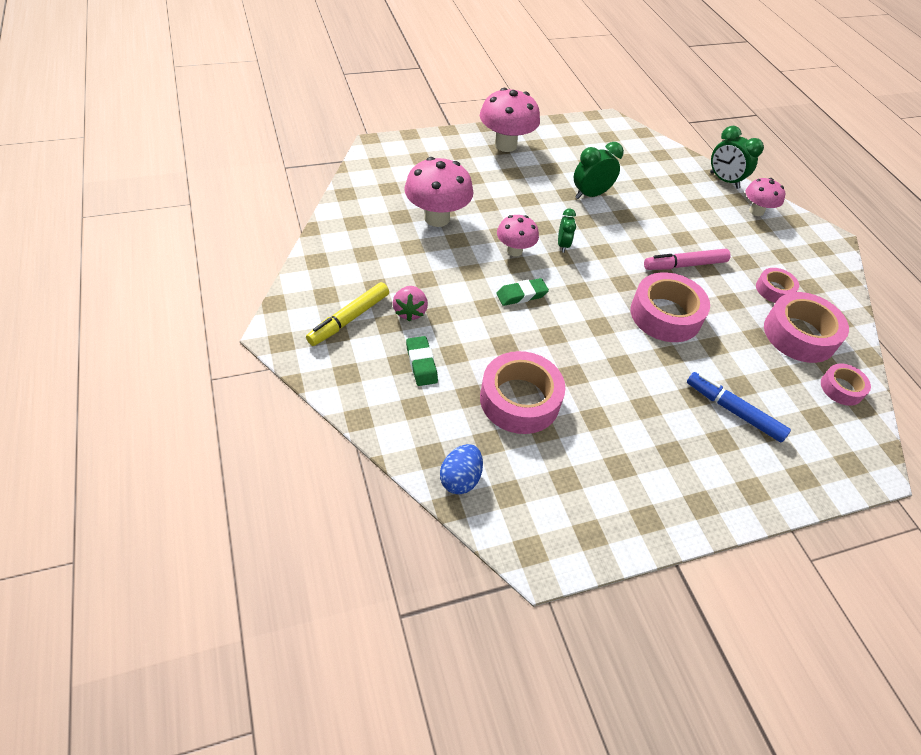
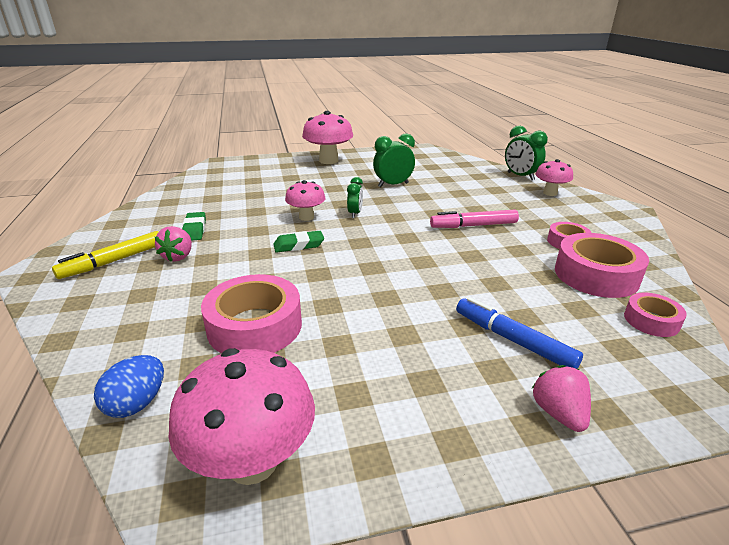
camera: 10 degrees right, 20 degrees down
pink mushroom [404,157,473,227] -> pink mushroom moved to [168,348,315,485]
green eraser [406,336,438,386] -> green eraser moved to [182,212,206,241]
pink tape [630,272,710,342] -> none
none -> pink strawberry [532,365,591,432]

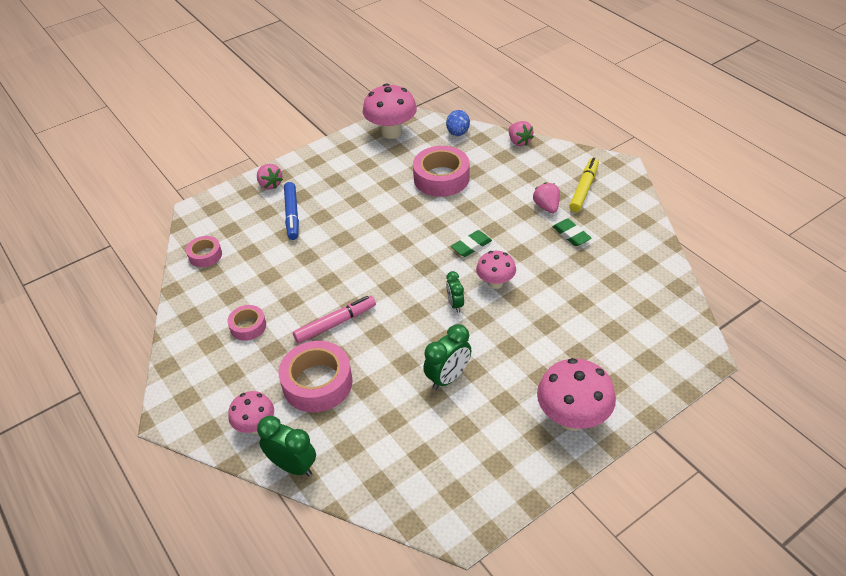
camera: 160 degrees right, 15 degrees up
blue marker [456,297,583,369] -> blue marker turned 60 degrees clockwise [284,182,299,240]
pink tape [555,233,649,298] -> pink tape moved to [278,341,353,412]
none -> pink strawberry [509,121,534,146]

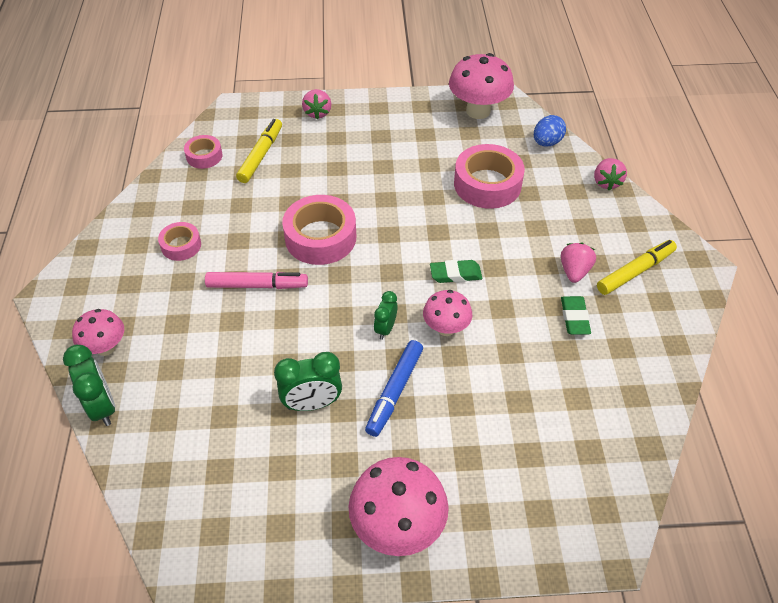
camera: 30 degrees right, 5 degrees up
pink tape [278,341,353,412] -> pink tape moved to [282,195,356,265]
blue marker [284,182,299,240] -> blue marker moved to [365,340,423,437]
none -> yellow marker [236,119,282,183]

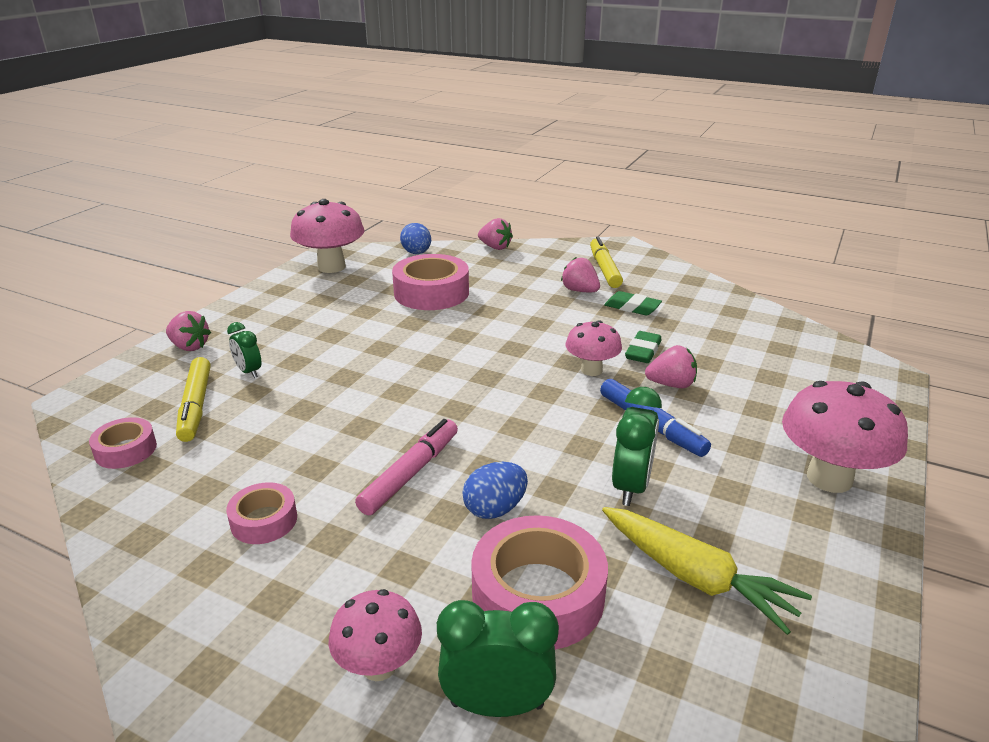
camera: 60 degrees left, 20 degrees down
yellow marker [236,119,282,183] -> yellow marker turned 150 degrees counterclockwise [176,357,210,442]
pink tape [282,195,356,265] -> pink tape moved to [471,515,608,650]
green clock [374,291,398,340] -> green clock moved to [227,322,261,378]
green eraser [430,260,482,283] -> green eraser moved to [625,331,662,363]
none -> blue egg [462,462,528,519]
none -> yellow carrot [602,507,812,635]
none -> pink strawberry [645,345,697,388]

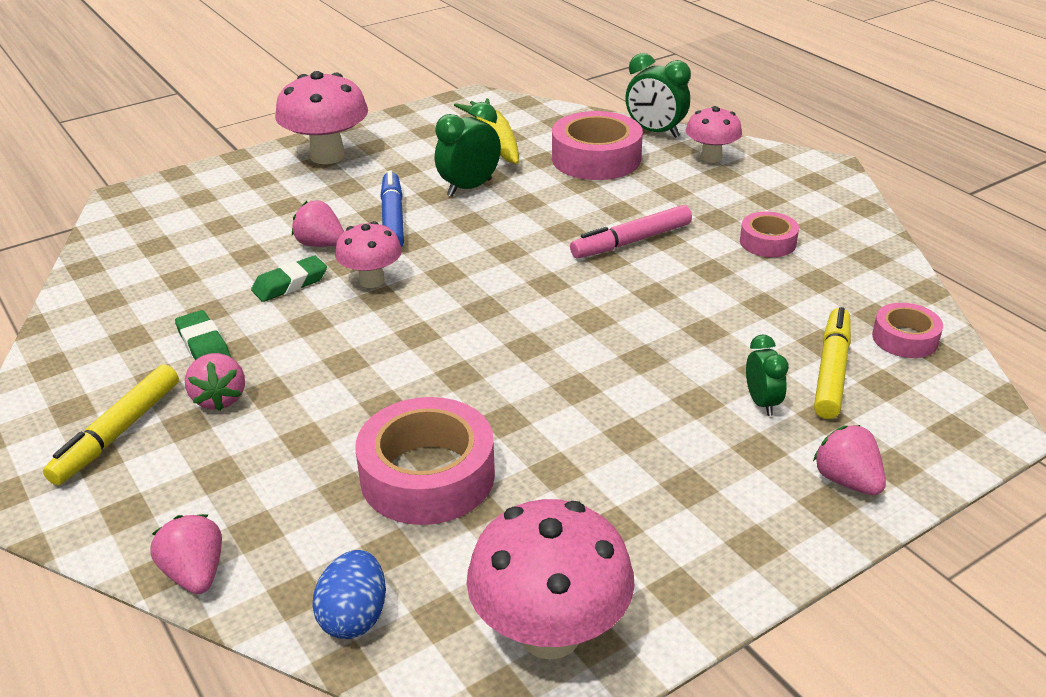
camera: 150 degrees left, 5 degrees up
blue egg [462,462,528,519] -> none

